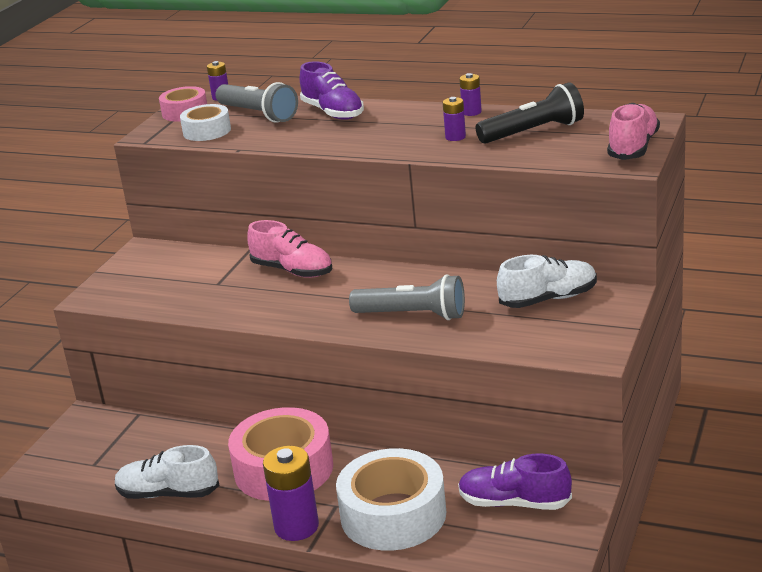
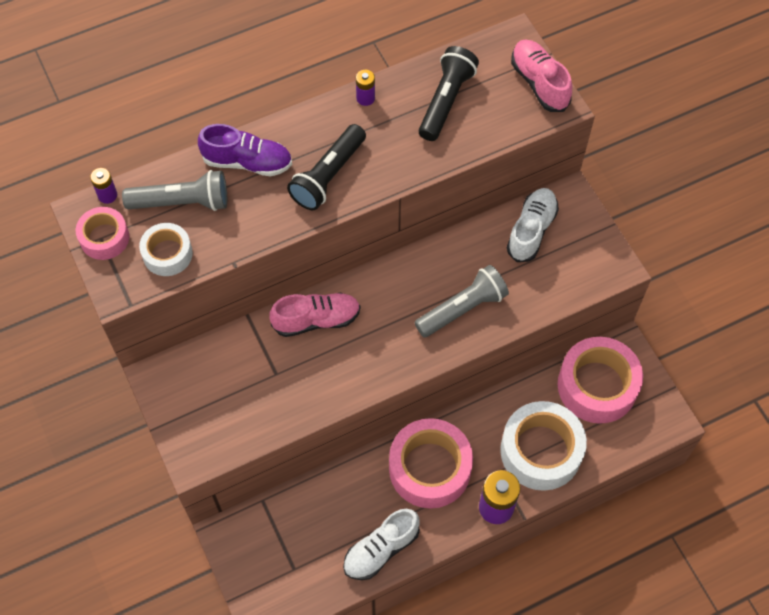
camera: 50 degrees left, 35 degrees up
purple battery [443,97,466,141] -> none
purple shoe [458,454,572,510] -> pink tape [558,337,643,424]
none -> black flashlight [287,124,366,210]

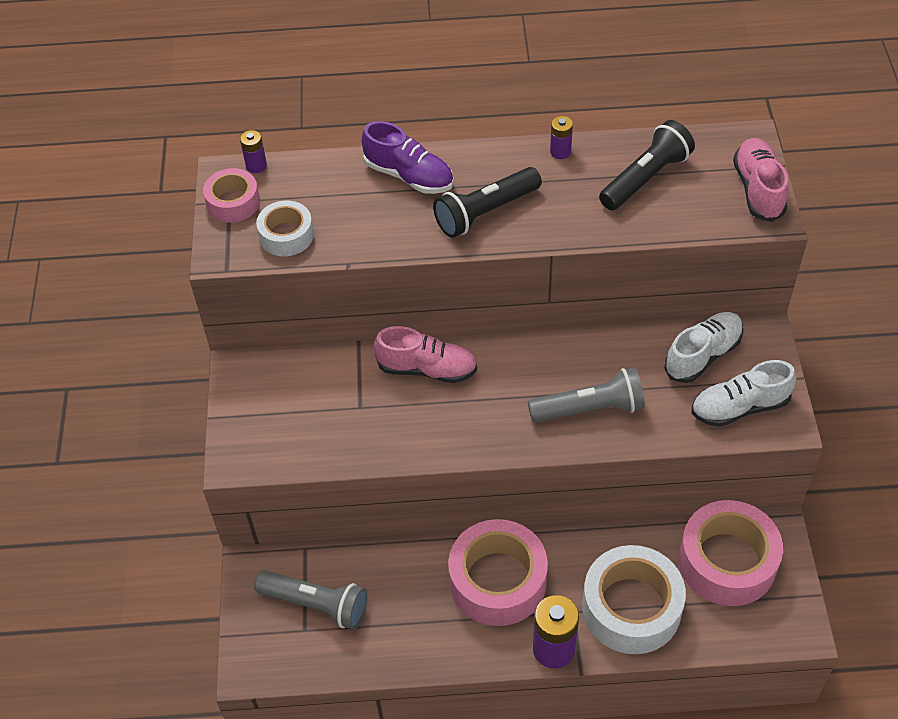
camera: 25 degrees right, 10 degrees down
grey flashlight [122,170,227,211] -> grey flashlight moved to [254,570,367,630]
white shoe [343,509,420,580] -> white shoe moved to [691,360,796,427]

